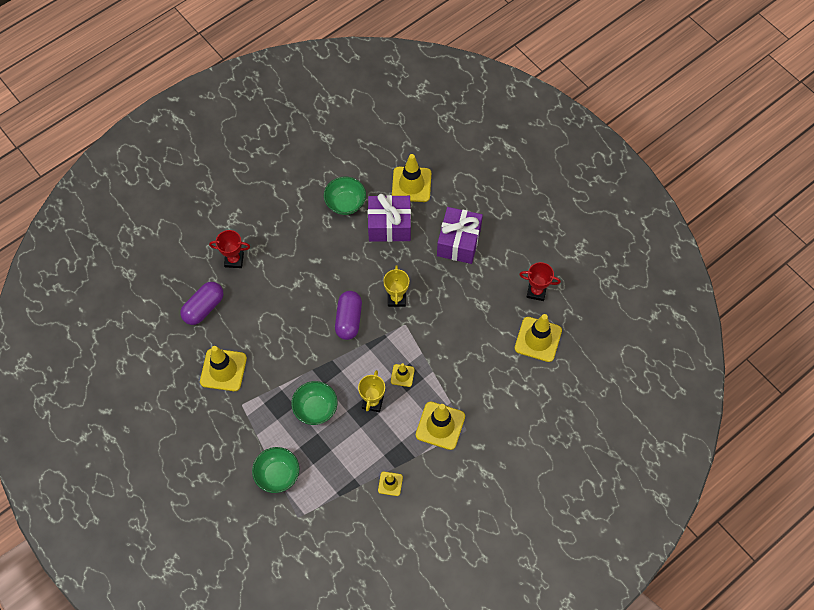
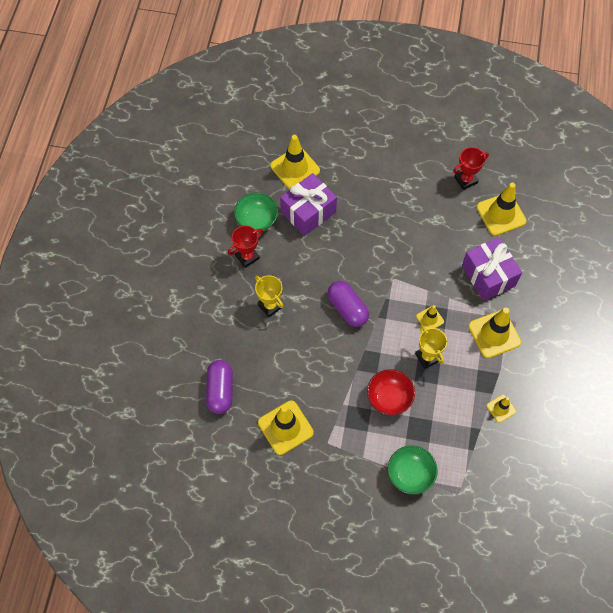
camera: 40 degrees left, 0 degrees up
red trophy [209,230,250,268] -> red trophy moved to [228,225,263,268]
green bowl [291,381,337,425] -> red bowl [367,369,415,415]
yellow trophy [383,265,409,307] -> yellow trophy moved to [255,275,284,317]
purple gift [437,207,483,264] -> purple gift moved to [462,237,522,301]

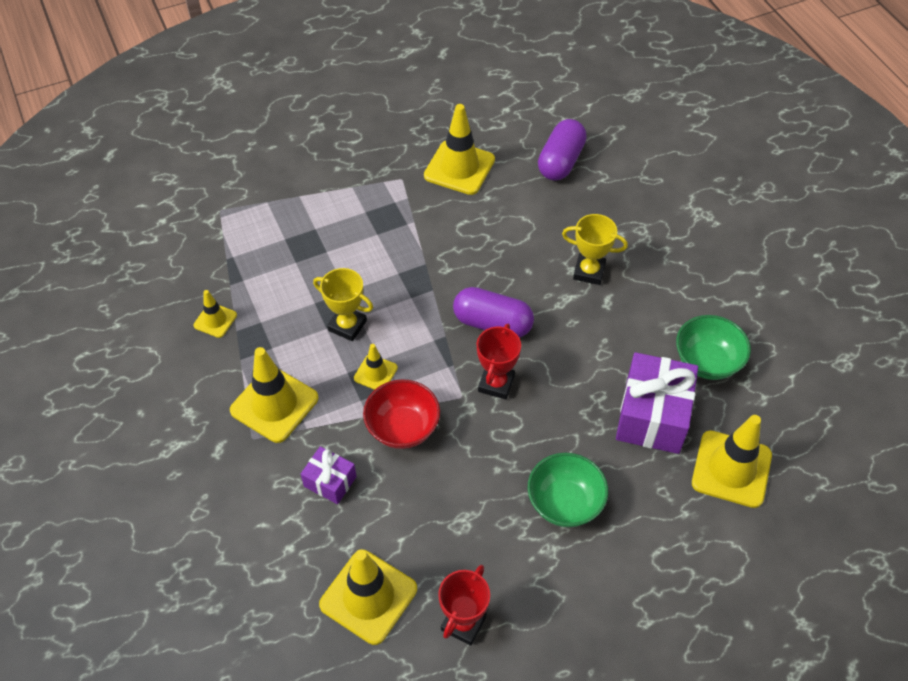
camera: 145 degrees right, 10 degrees down
purple capsule [206,360,233,414] -> purple capsule turned 60 degrees clockwise [538,119,587,180]
red trophy [228,225,263,268] -> red trophy moved to [477,324,521,399]
red bowl [367,369,415,415] -> red bowl moved to [363,379,440,449]
green bowl [388,445,438,495] -> green bowl moved to [528,453,608,527]
purple gift [462,237,522,301] -> purple gift [301,446,357,504], size x0.53

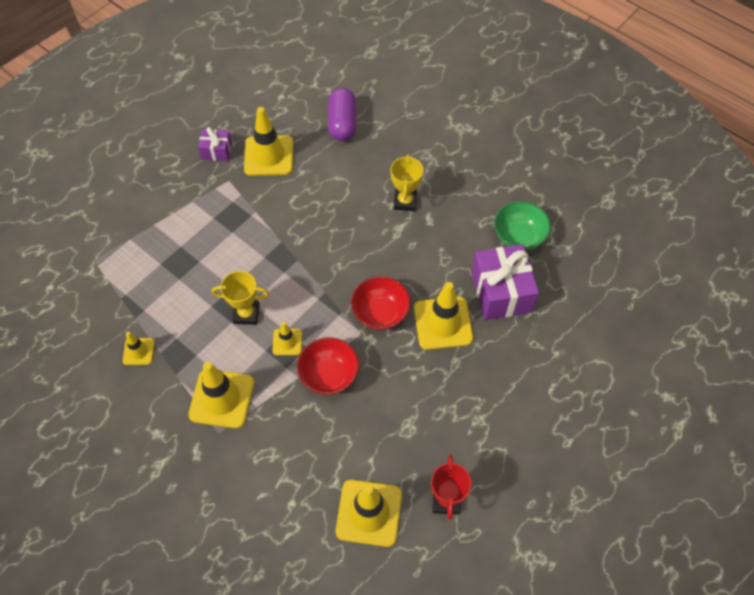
camera: 25 degrees left, 5 degrees up
purple gift [301,446,357,504] -> purple gift moved to [198,127,232,161]
purple capsule [453,287,534,338] -> none
red trophy [477,324,521,399] -> red bowl [351,276,411,330]
green bowl [528,453,608,527] -> none
yellow trophy [562,214,628,285] -> yellow trophy turned 75 degrees counterclockwise [391,154,423,211]
yellow traffic cone [692,415,772,508] -> yellow traffic cone moved to [414,282,473,350]

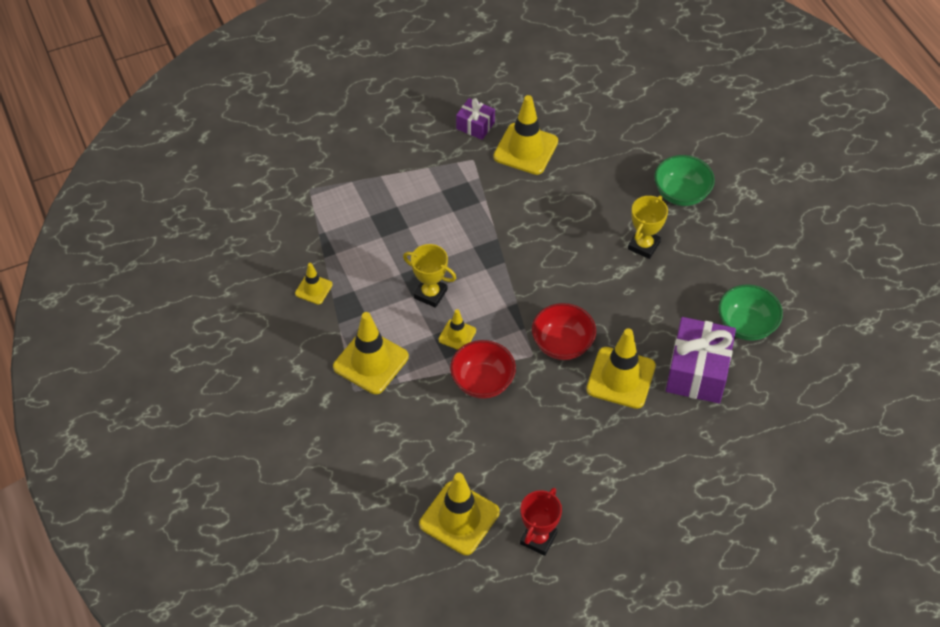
camera: 25 degrees right, 5 degrees down
purple capsule [328,88,357,141] -> none
none -> green bowl [654,155,715,206]

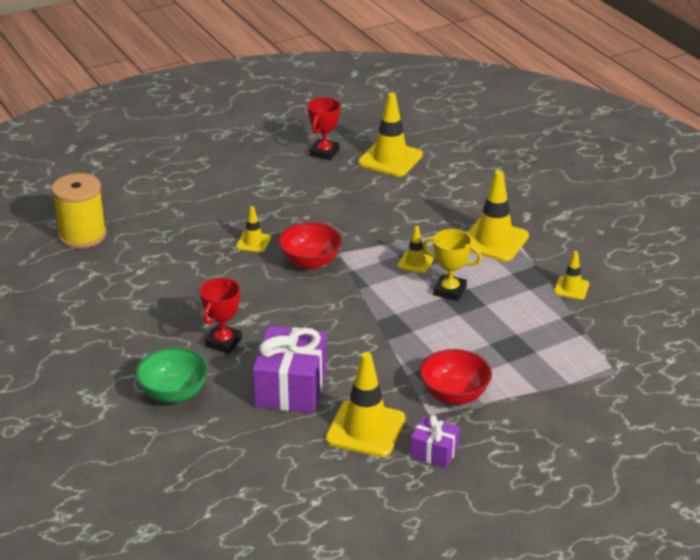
camera: 175 degrees right, 20 degrees down
red bowl [450,340,516,399] -> red bowl moved to [420,349,492,405]
yellow traffic cone [586,328,656,409] -> yellow traffic cone [236,206,271,253], size x0.53
yellow trophy [628,196,668,259] -> red trophy [200,278,242,353]
purple gift [666,317,736,403] -> purple gift moved to [253,326,327,413]
green bowl [719,284,783,341] -> none
none -> yellow spool [52,173,107,249]

